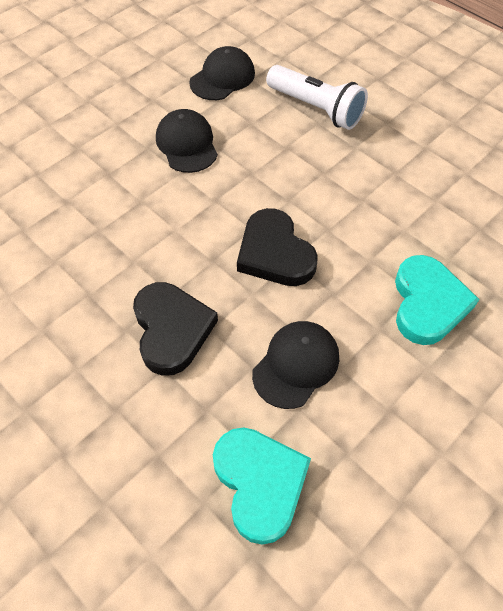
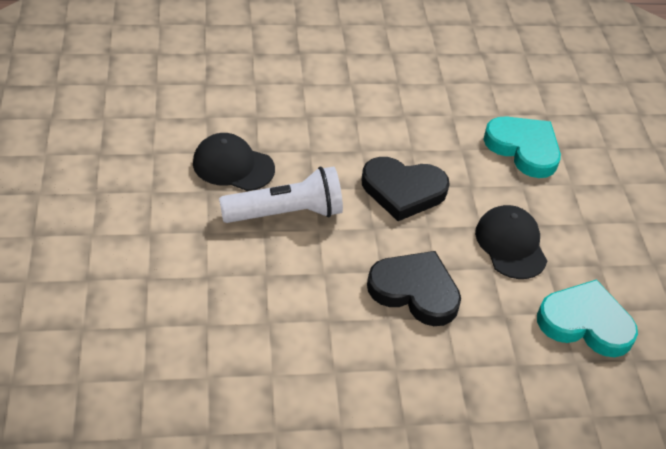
camera: 55 degrees left, 10 degrees down
black cap [189,46,255,100] -> none
white flashlight [266,65,368,130] -> white flashlight moved to [219,166,343,223]

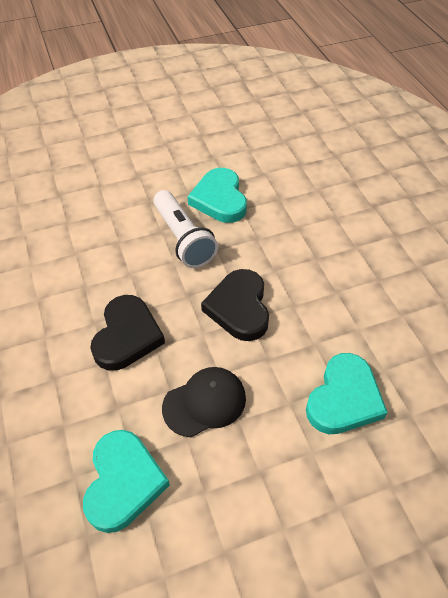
camera: 80 degrees right, 5 degrees up
black cap [193,133,275,191] -> turquoise heart [188,168,247,223]

